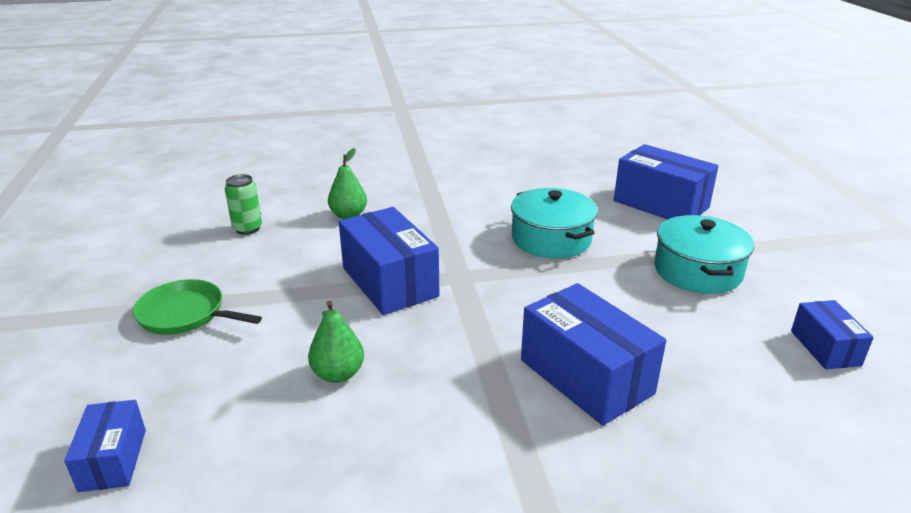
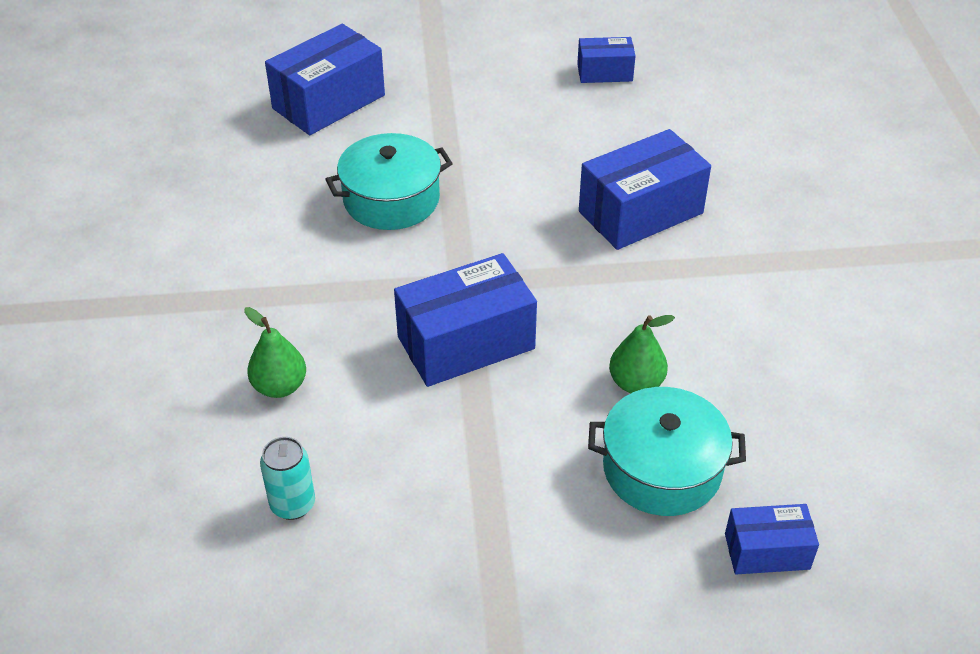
camera: 85 degrees left, 15 degrees up
green pan [133,279,262,335] -> none
green can [225,174,262,235] -> turquoise can [260,437,315,520]
turquoise pot [654,215,754,294] -> turquoise pot moved to [588,387,746,516]

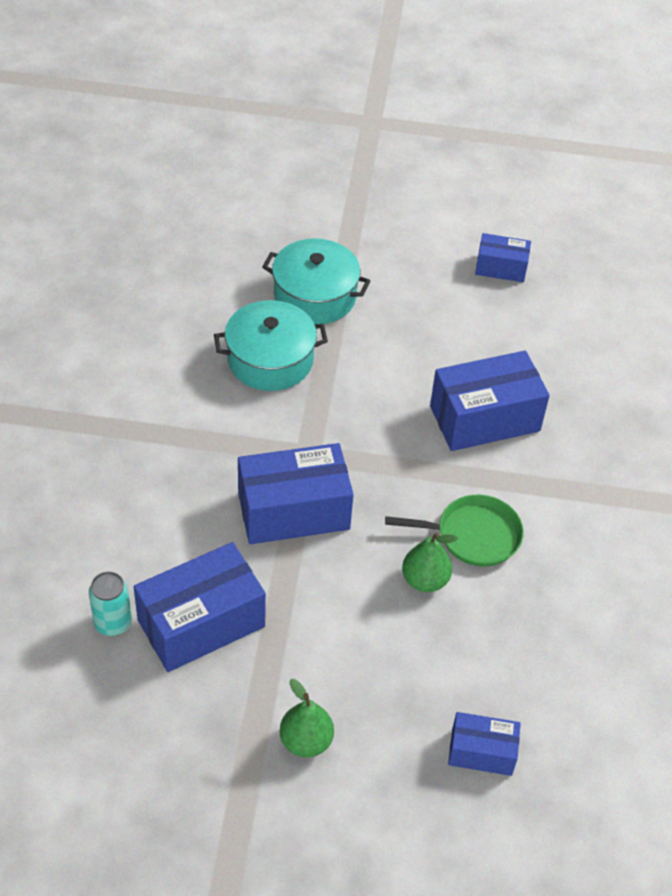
camera: 10 degrees right, 5 degrees up
green pear [244,307,306,398] -> green pear moved to [280,679,334,757]
blue box [265,24,385,135] -> blue box moved to [134,542,266,672]
turquoise pot [588,387,746,516] -> turquoise pot moved to [262,238,370,324]
none -> green pan [385,495,524,567]

